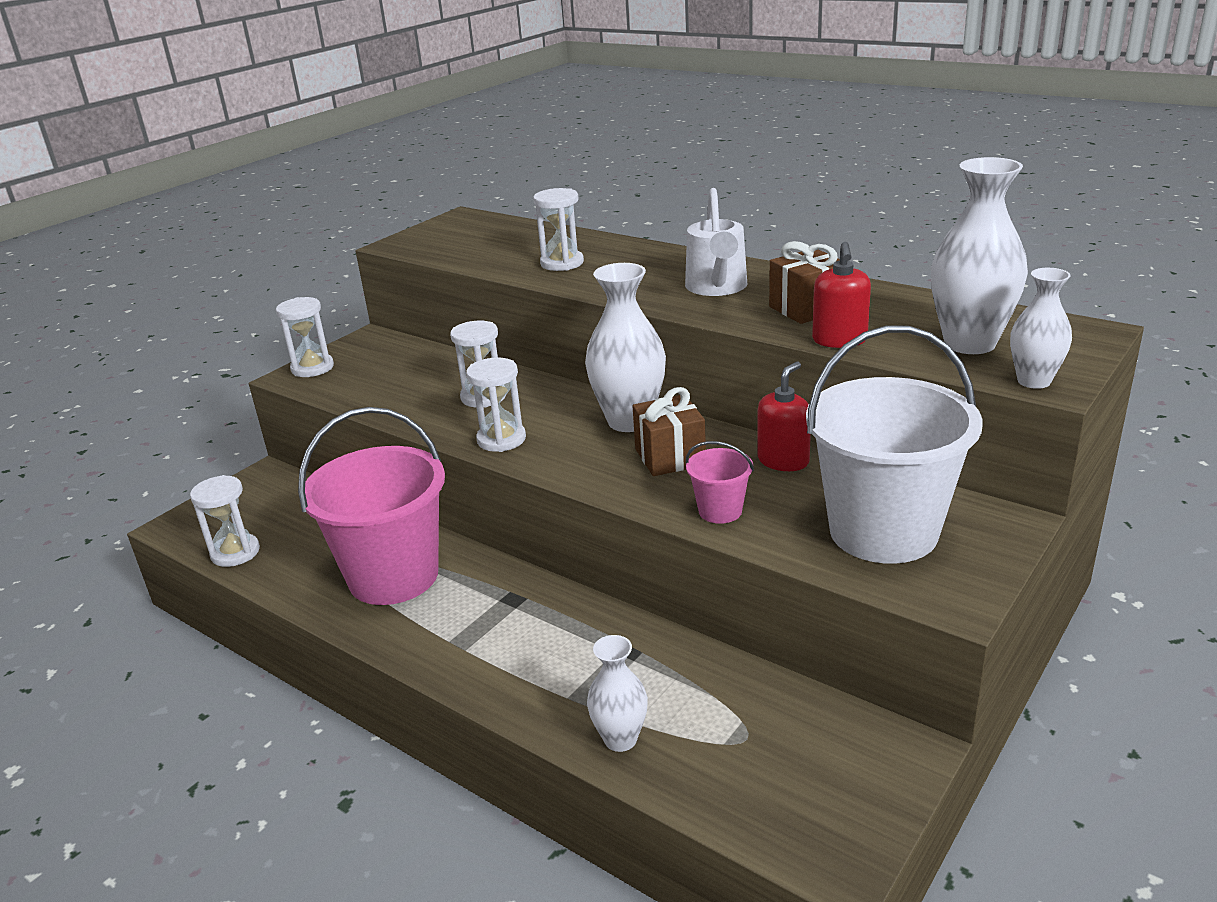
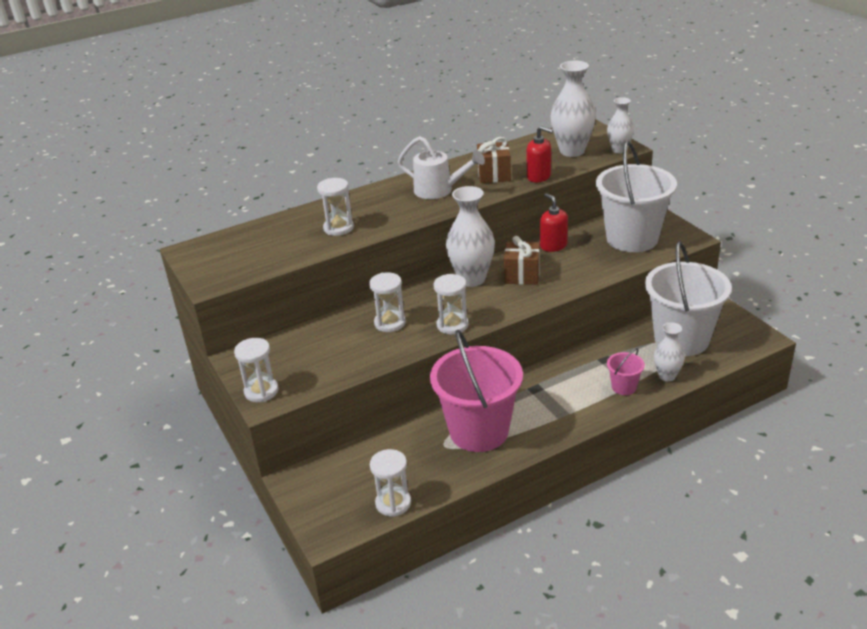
camera: 65 degrees left, 5 degrees up
pink bucket [686,441,754,524] -> pink bucket moved to [607,348,645,395]
none -> white bucket [645,241,732,356]

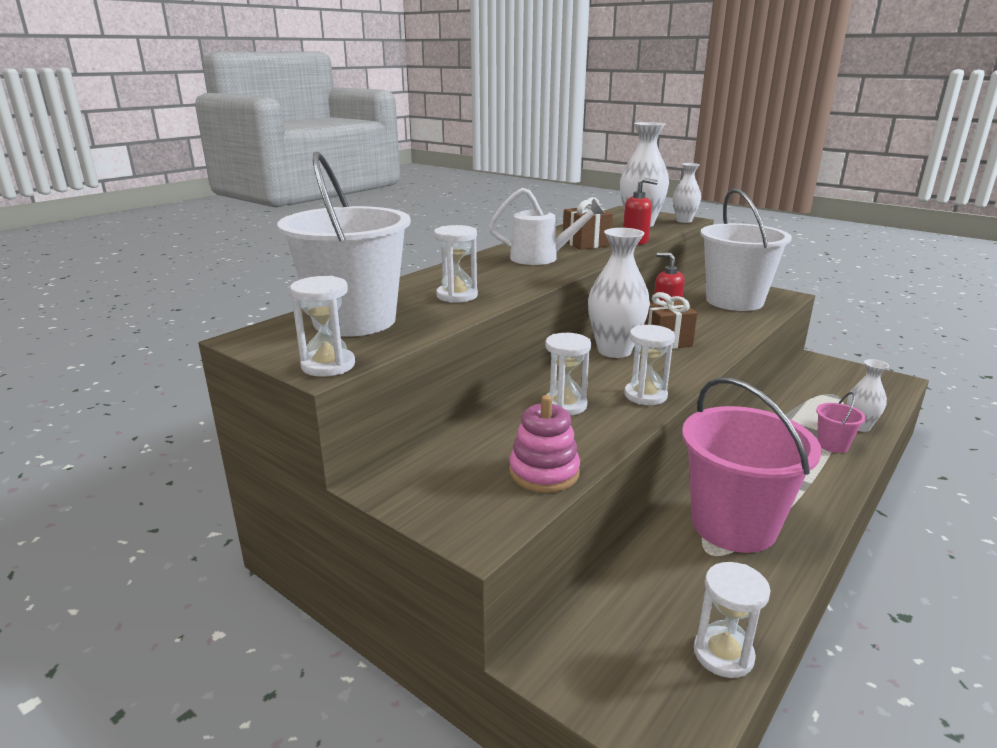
camera: 25 degrees left, 10 degrees down
white hourglass [234,338,279,402] -> white hourglass moved to [290,276,355,377]
white bucket [645,241,732,356] -> white bucket moved to [277,152,411,337]
none -> pink stacking toy [509,395,580,493]

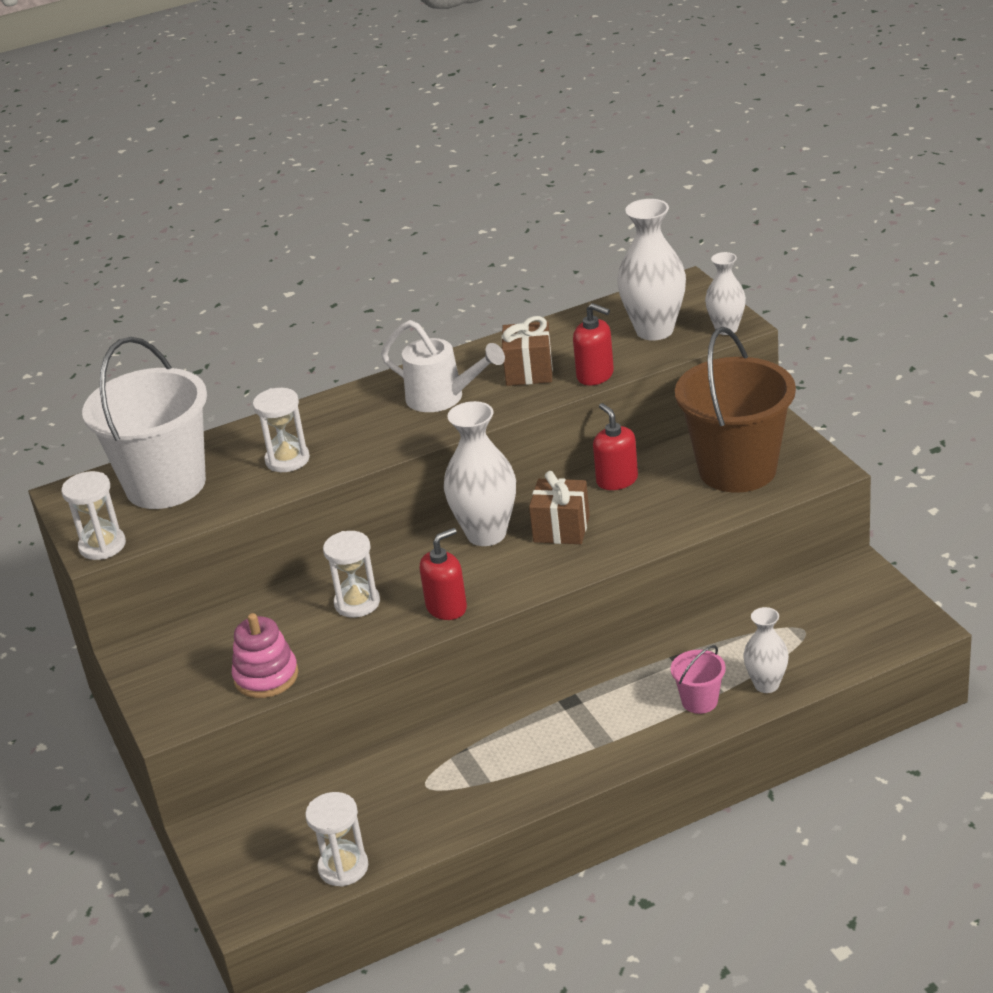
camera: 30 degrees right, 10 degrees up
white hourglass [624,325,675,405] -> red soap dispenser [420,528,467,620]
pink bucket [682,377,822,553] -> none
white bucket [700,189,792,311] -> brown bucket [675,327,796,493]

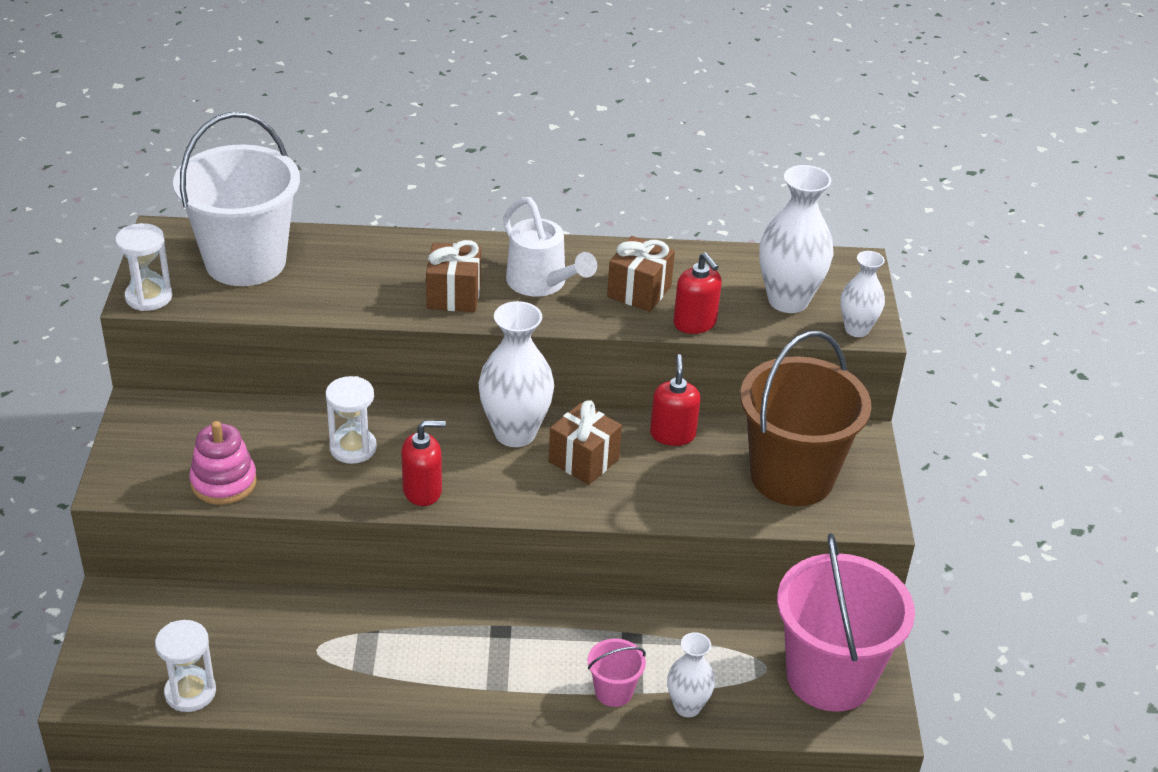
camera: 20 degrees right, 5 degrees up
white hourglass [253,388,310,472] -> none
none -> brown gift [426,240,481,312]
none -> pink bucket [777,533,915,712]

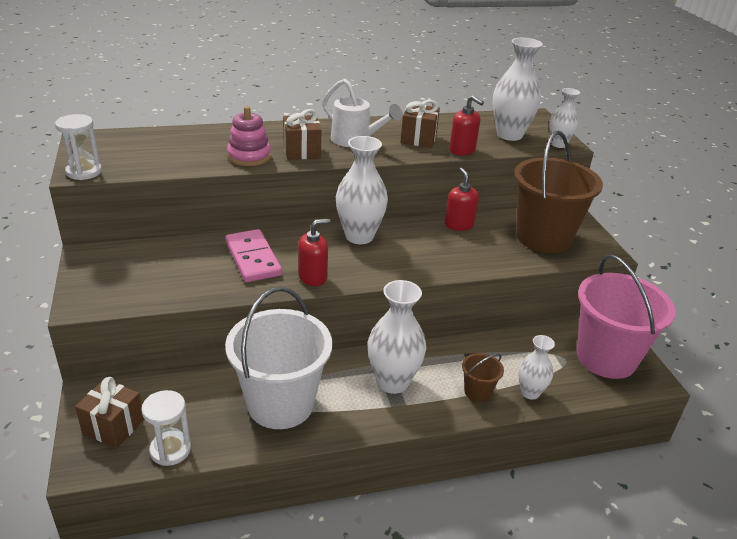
camera: 15 degrees left, 5 degrees down
white bucket [173,112,300,286] -> white bucket moved to [225,287,332,429]
pink stacking toy [189,421,257,505] -> pink stacking toy moved to [227,106,271,166]
white hourglass [326,376,377,464] -> pink domino [225,229,282,282]
brown gift [549,400,622,485] -> brown gift moved to [75,377,144,448]
pink bucket [588,639,646,707] -> brown bucket [462,353,504,402]
none -> white vase [368,280,426,394]

